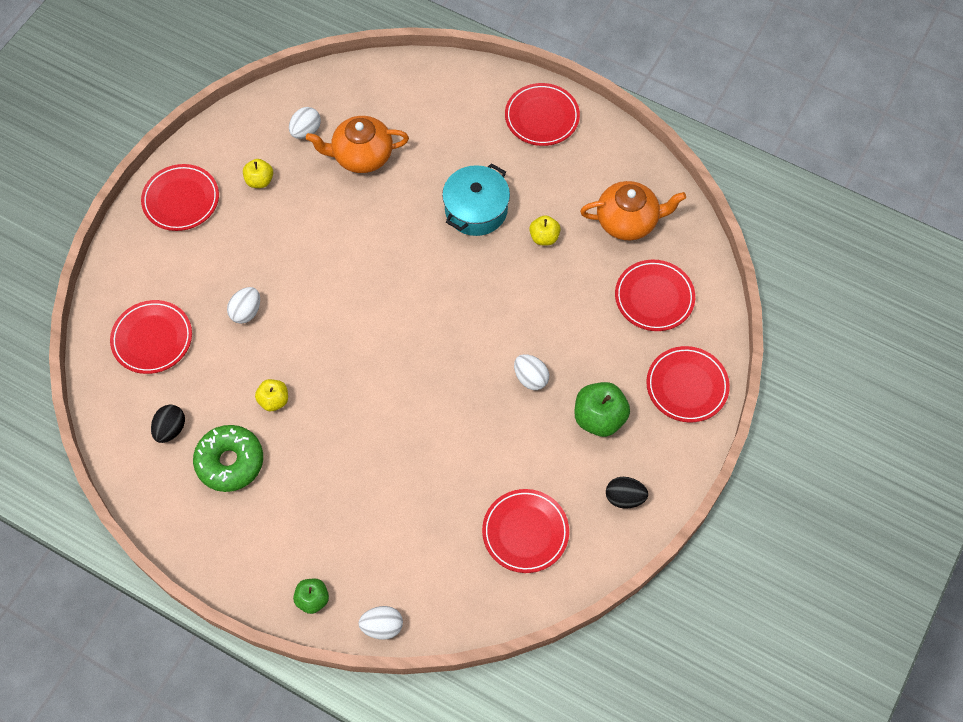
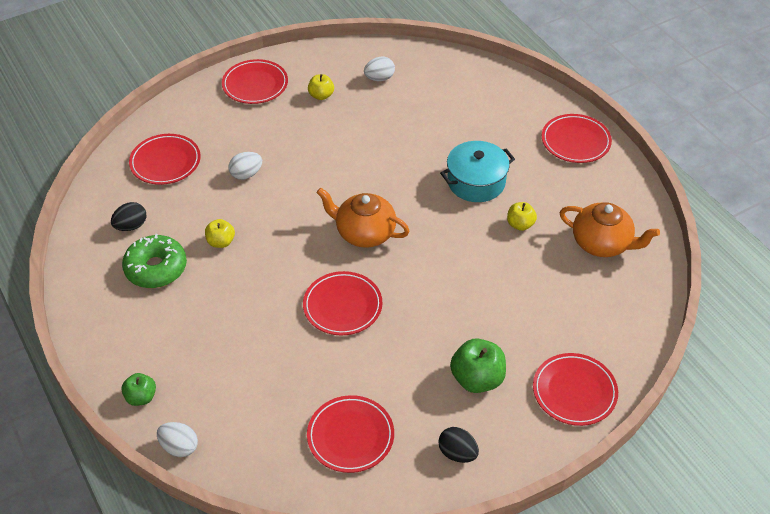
camera: 30 degrees right, 15 degrees down
orange teapot [306,116,409,173] -> orange teapot moved to [316,188,410,248]
white egg [514,354,549,390] -> none
red plate [615,260,695,331] -> red plate moved to [303,271,382,335]

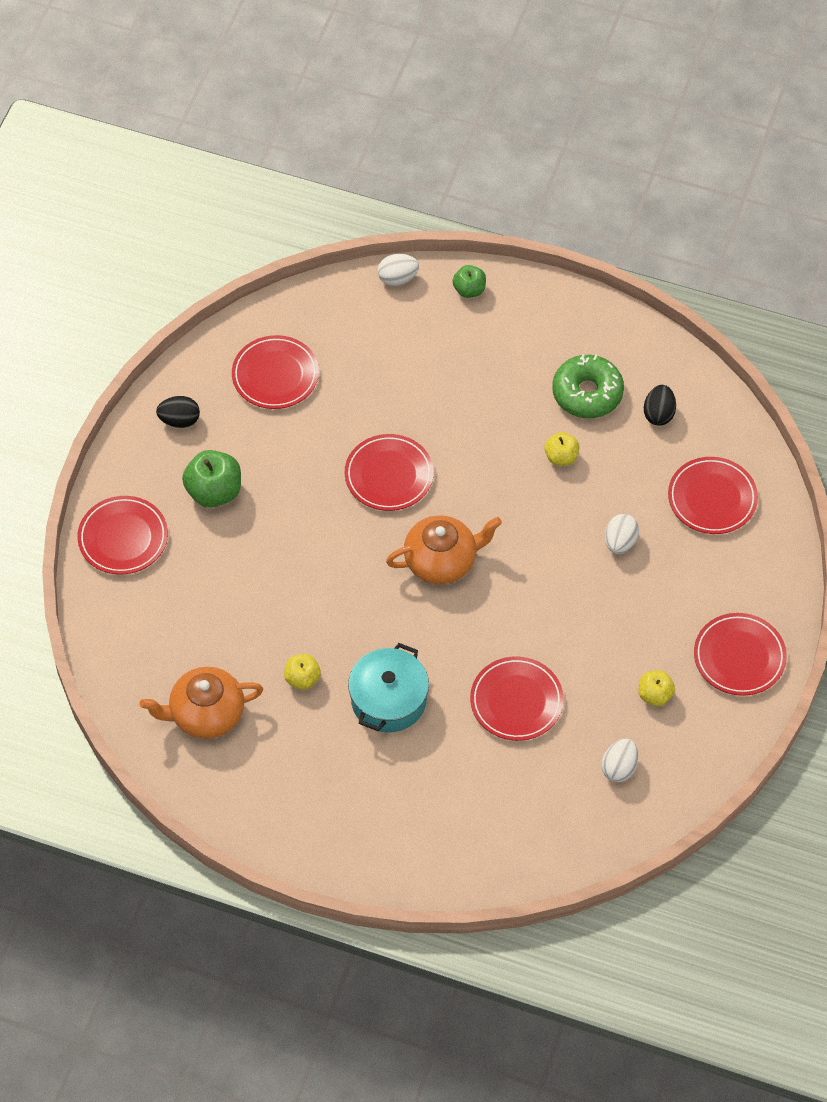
camera: 140 degrees right, 10 degrees up
red plate [542,114,612,163] -> red plate moved to [470,657,564,741]

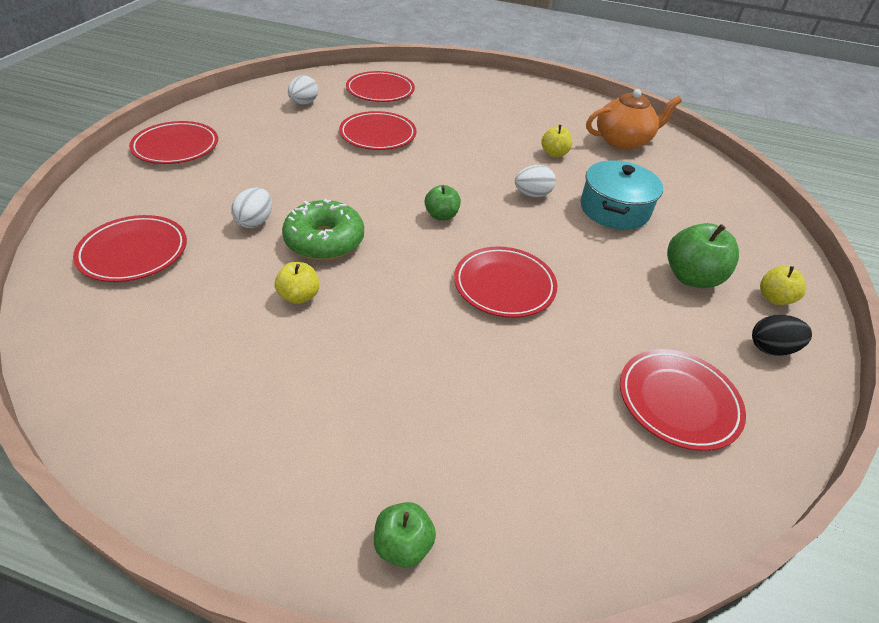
camera: 175 degrees right, 15 degrees down
red plate [77,496,168,575] -> red plate moved to [346,71,415,102]
turquoise pot [348,643,429,733] -> turquoise pot moved to [580,160,663,230]
white egg [378,254,419,286] -> white egg moved to [515,165,556,197]
orange teapot [386,515,502,584] -> green apple [425,185,461,221]
green donut [552,354,624,418] -> green donut moved to [282,199,364,260]
yellow apple [639,670,675,706] -> yellow apple moved to [760,266,806,305]
black egg [644,385,676,426] -> none

